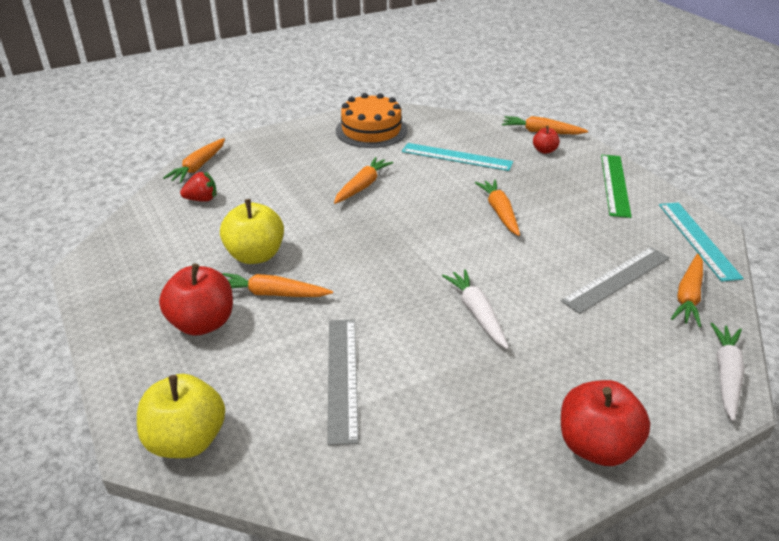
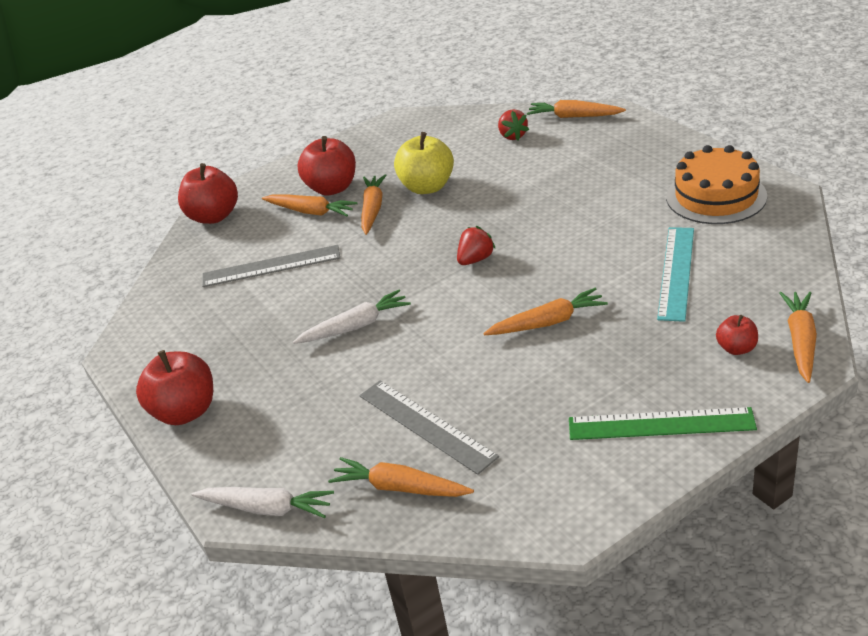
camera: 90 degrees right, 0 degrees up
yellow apple [137,374,225,458] -> red apple [178,163,238,224]
orange carrot [334,157,393,204] -> orange carrot moved to [262,194,357,216]
turquoise ruler [659,203,744,282] -> none
none -> red strawberry [457,226,496,265]

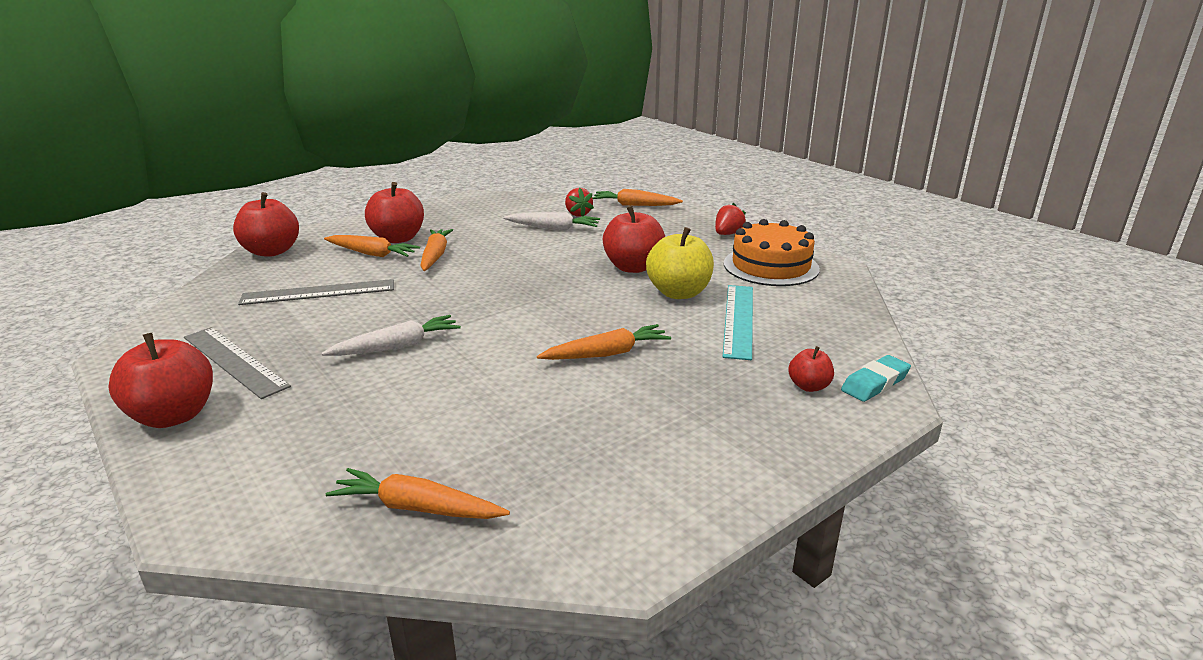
camera: 10 degrees left, 10 degrees down
white carrot [191,487,334,518] -> white carrot moved to [503,212,600,230]
grey ruler [360,381,499,475] -> grey ruler moved to [184,327,291,399]
yellow apple [394,132,454,194] -> yellow apple moved to [646,227,714,299]
red strawberry [457,226,496,265] -> red strawberry moved to [715,203,746,235]
green ruler [569,407,757,440] -> none
orange carrot [780,292,817,383] -> turquoise eraser [841,355,911,402]
none -> red apple [603,205,665,273]

